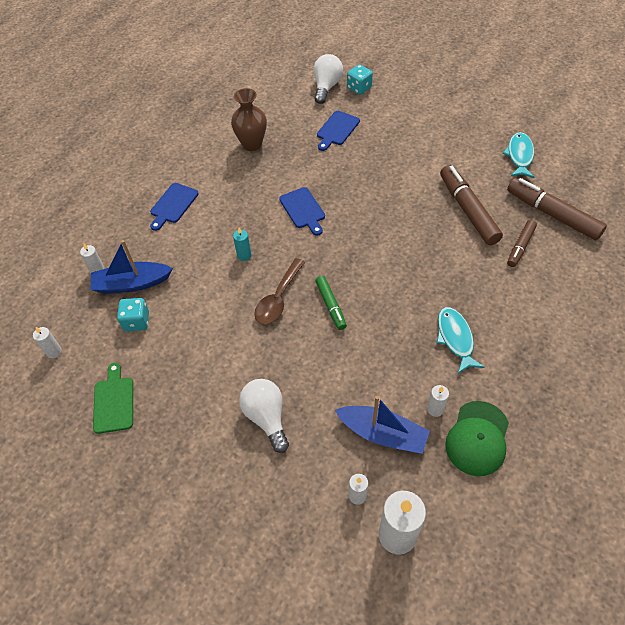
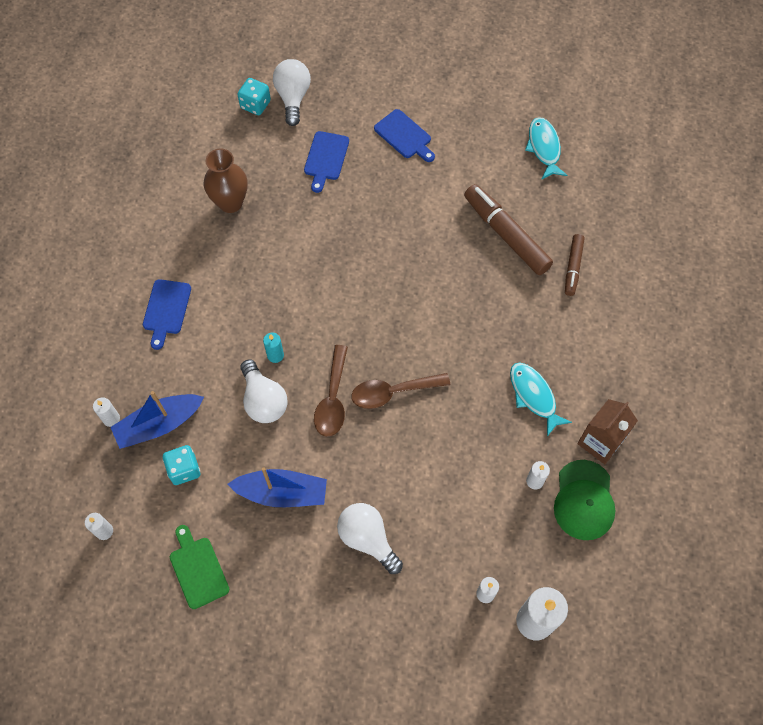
camera: 20 degrees left, 10 degrees up
blue cutting board [279,187,325,236] -> blue cutting board moved to [374,109,435,162]
green marker [315,276,347,330] -> brown spoon [351,373,450,409]
blue boat [335,396,430,454] -> blue boat moved to [228,467,327,507]
turquoise dice [347,65,373,95] -> turquoise dice moved to [237,78,271,115]
brown marker [507,178,607,241] -> none
none -> white light bulb [240,359,288,423]
none -> brown carton [577,399,638,464]

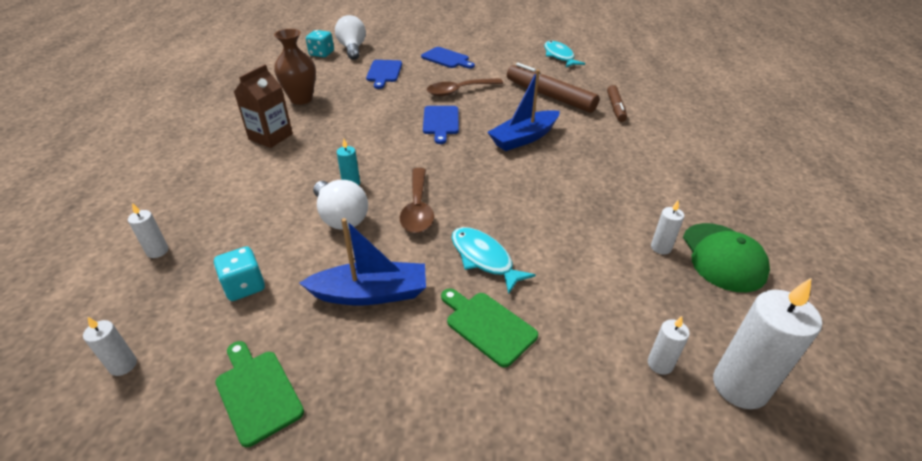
camera: 10 degrees left, 25 degrees down
blue boat [110,391,204,449] -> blue boat moved to [487,69,560,151]
blue cutting board [143,279,191,350] -> blue cutting board moved to [423,106,459,144]
white light bulb [337,503,403,574] -> green cutting board [441,288,538,368]
brown spoon [351,373,450,409] -> brown spoon moved to [427,78,503,96]
turquoise fish [510,363,572,436] -> turquoise fish moved to [452,227,536,294]
brown carton [577,399,638,464] -> brown carton moved to [234,64,293,148]

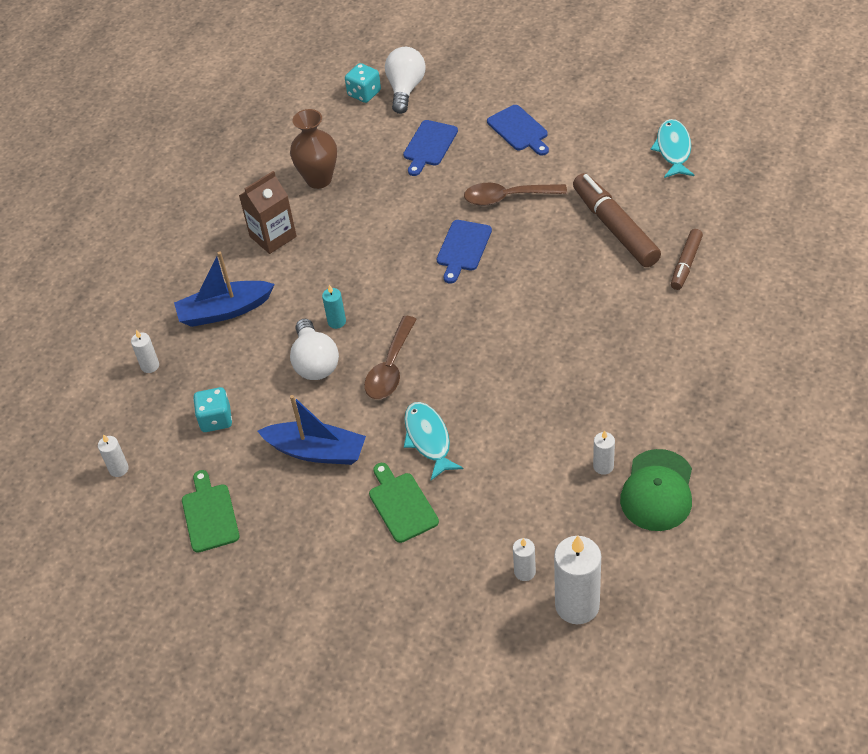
camera: 25 degrees right, 10 degrees up
blue boat [487,69,560,151] -> blue boat moved to [174,251,275,327]

